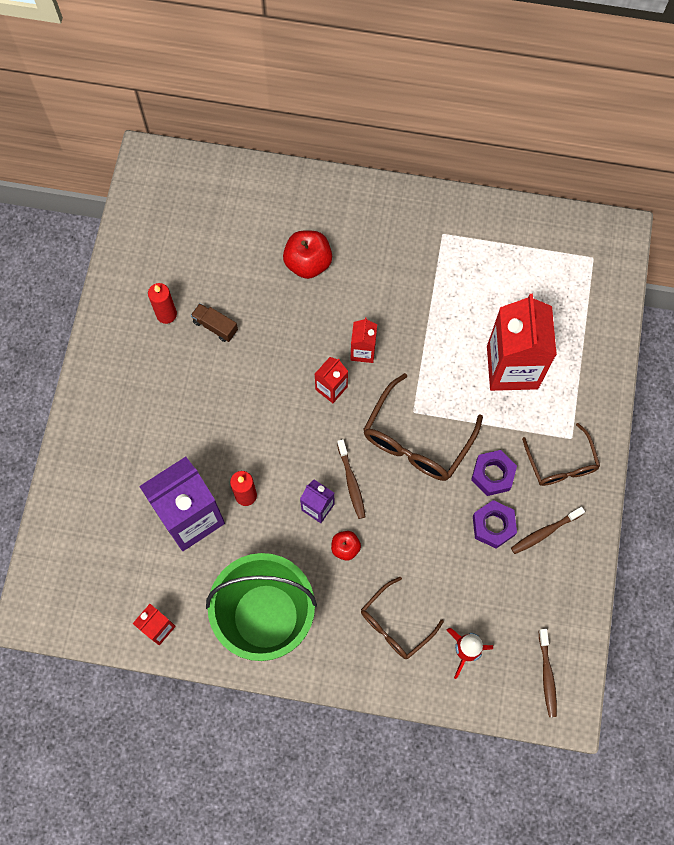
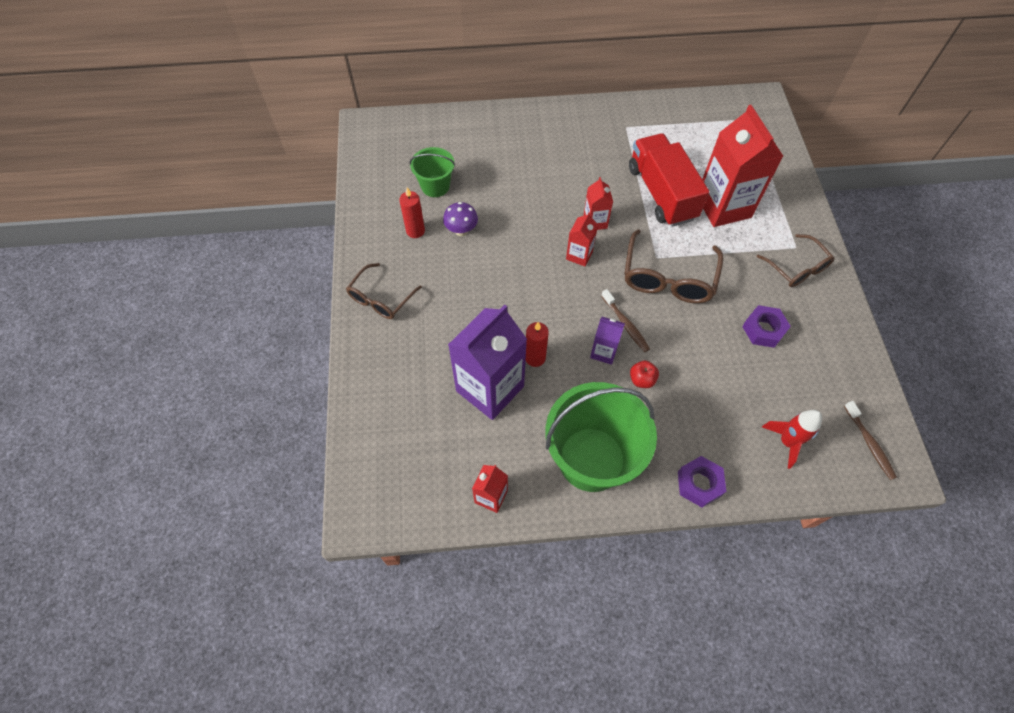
camera: 15 degrees left, 10 degrees down
brown truck [191,303,238,342] -> purple mushroom [443,202,478,236]
red apple [283,231,332,279] -> none
brown glasses [361,577,444,659] -> brown glasses moved to [346,263,422,319]
purple nut [471,450,517,496] -> purple nut moved to [678,456,726,507]
brown toothbrush [511,507,585,554] -> none
none -> green bucket [410,147,455,197]
none -> red truck [629,133,709,227]

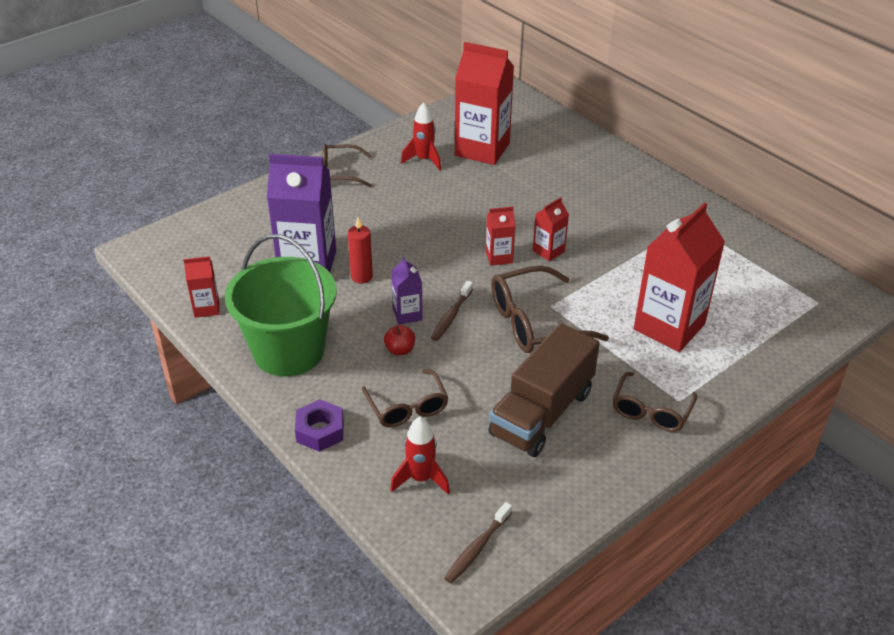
camera: 55 degrees right, 20 degrees down
red candle [399,187,425,238] -> red rocket [401,102,441,171]
green bucket [410,147,455,197] -> red carton [455,42,514,165]
purple mushroom [443,202,478,236] -> none
red truck [629,133,709,227] -> none
purple nut [742,305,791,348] -> brown truck [488,323,600,457]
none -> brown glasses [362,369,448,427]

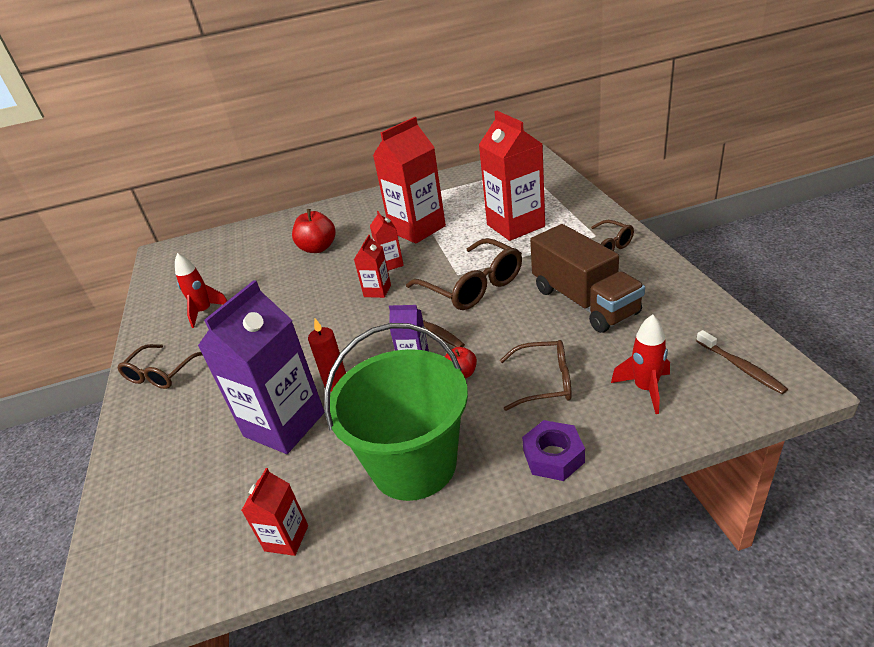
camera: 60 degrees left, 5 degrees down
red carton [455,42,514,165] -> red carton moved to [373,117,446,244]
brown glasses [491,266,609,353] -> brown glasses turned 45 degrees counterclockwise [406,238,522,310]
none -> red apple [292,209,336,253]

